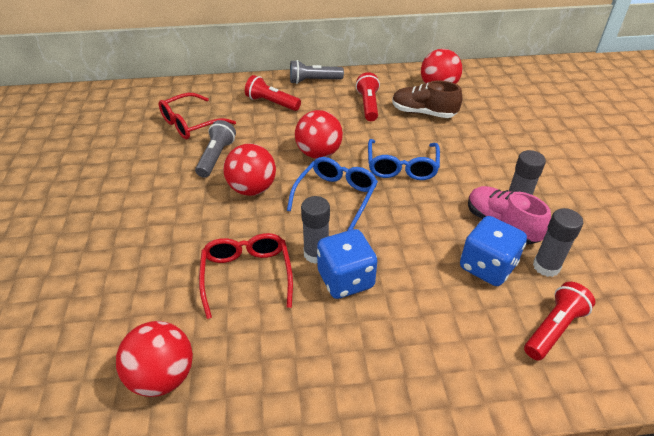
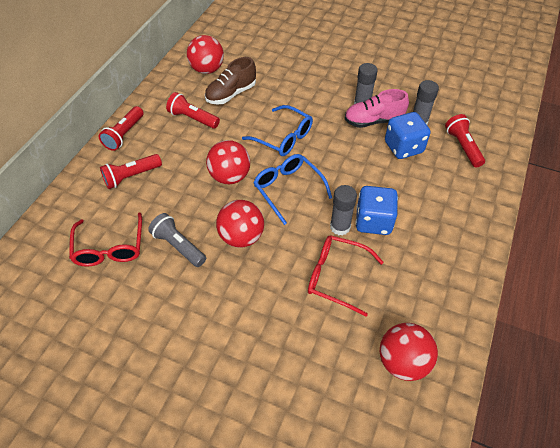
camera: 60 degrees left, 10 degrees up
grey flashlight [290,60,344,84] -> red flashlight [99,106,143,151]

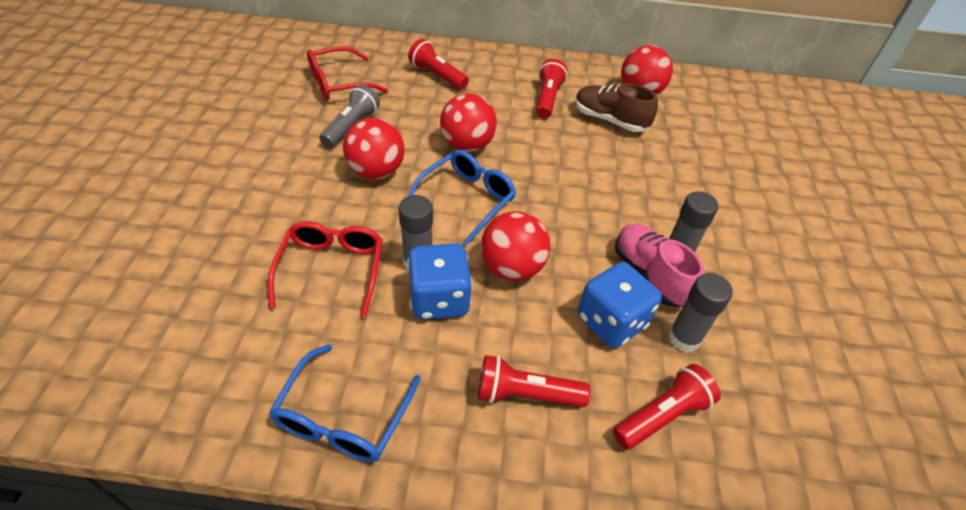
camera: 70 degrees right, 5 degrees down
red flashlight [99,106,143,151] -> red flashlight moved to [478,355,590,407]
blue glasses [242,105,313,156] -> blue glasses moved to [269,344,421,462]
red ball [380,323,438,381] -> red ball moved to [481,211,551,281]

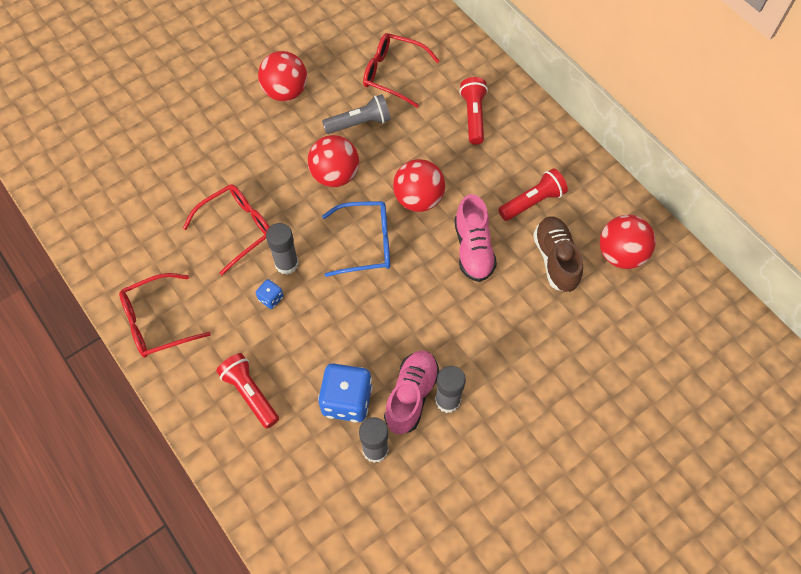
camera: 50 degrees right, 15 degrees up
blue glasses [269,344,421,462] -> red glasses [119,273,211,358]
blue dice [407,243,472,320] -> blue dice [256,279,284,309], size x0.47
red ball [481,211,551,281] -> red ball moved to [258,51,307,101]
red flashlight [613,364,721,450] -> none
none -> pink shoe [454,194,497,282]

